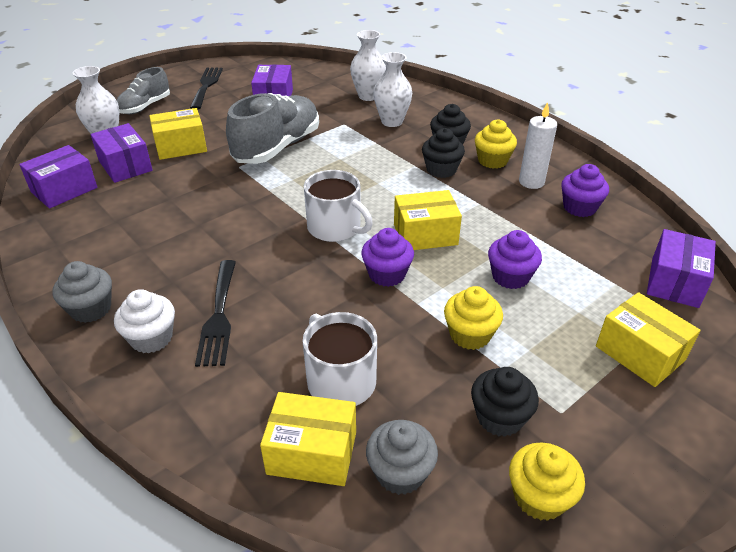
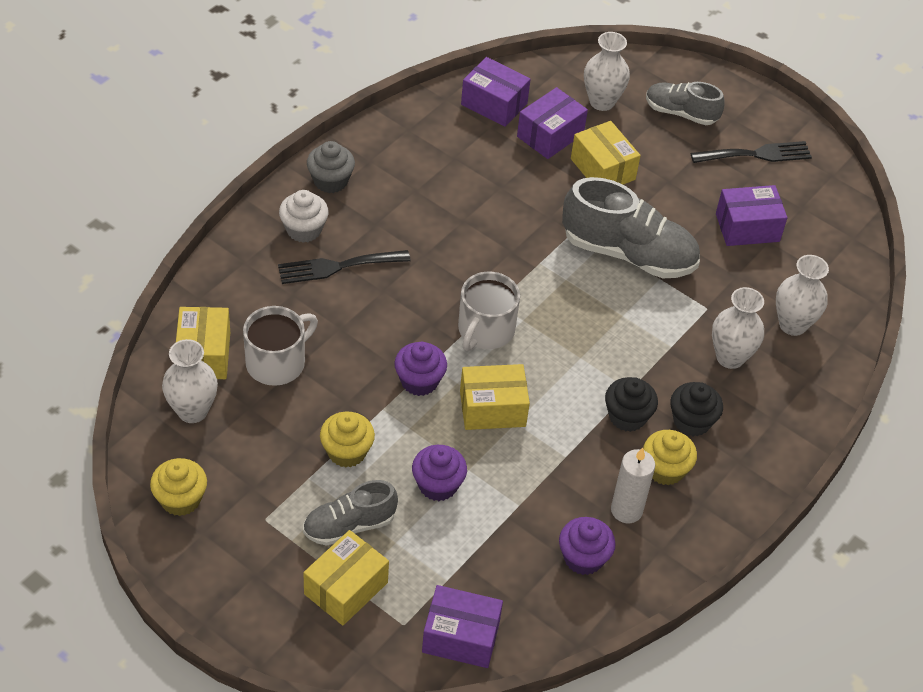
camera: 75 degrees right, 10 degrees up
grey cupcake [366,420,438,495] -> white vase [162,339,218,423]
yellow box [394,190,462,250] -> yellow box turned 75 degrees counterclockwise [460,364,530,430]
black cupcake [471,367,539,437] -> none
none -> grey shoe [303,480,398,546]

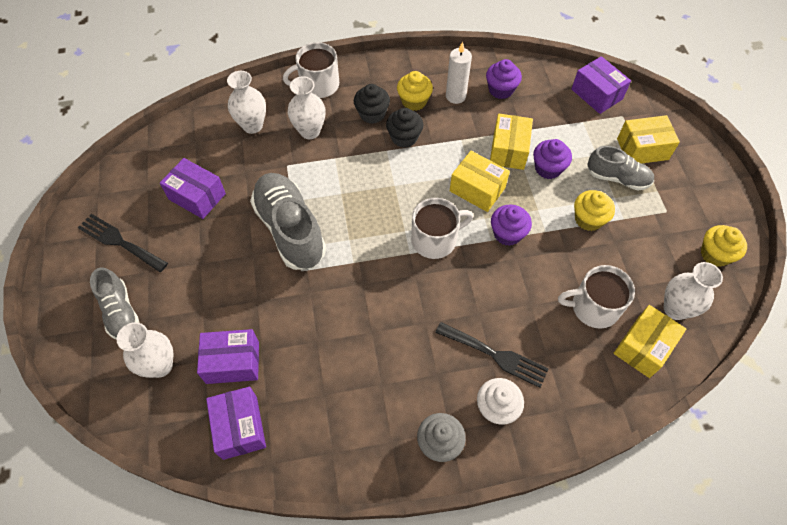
camera: 135 degrees left, 10 degrees up
yellow box [571,121,641,184] -> yellow box moved to [490,114,533,170]
none -> white mug [283,42,339,98]

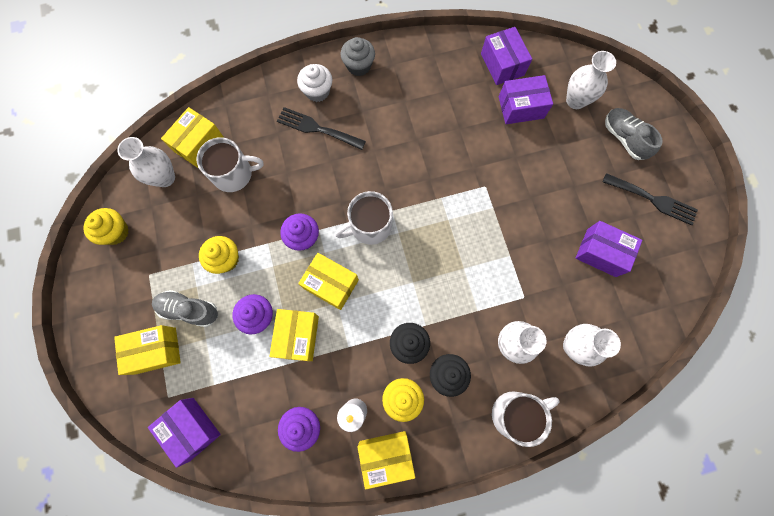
camera: 175 degrees right, 15 degrees up
grey shoe [250,173,326,270] -> none
none -> yellow box [358,431,415,490]

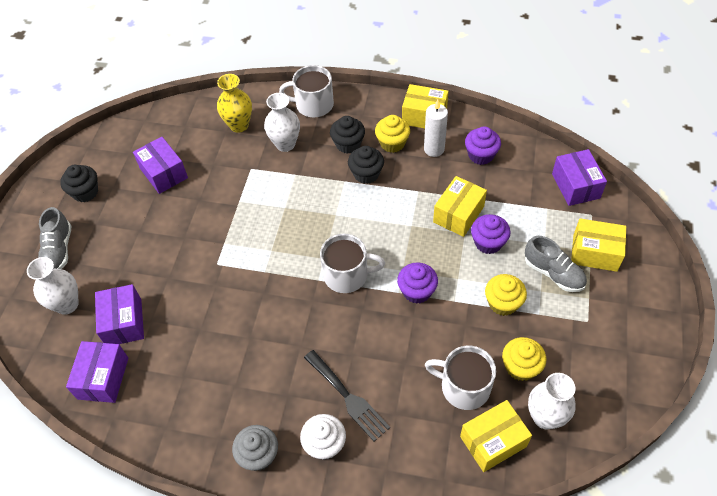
camera: 150 degrees left, 20 degrees down
yellow cupcake [83,208,129,245] -> yellow cupcake moved to [502,337,546,381]
yellow box [298,253,359,310] -> none
purple box [499,75,553,124] -> purple box turned 60 degrees clockwise [95,284,144,344]
white vase [563,324,621,367] -> yellow vase [217,74,252,133]
black fork [603,173,698,225] -> black cupcake [60,165,98,202]

